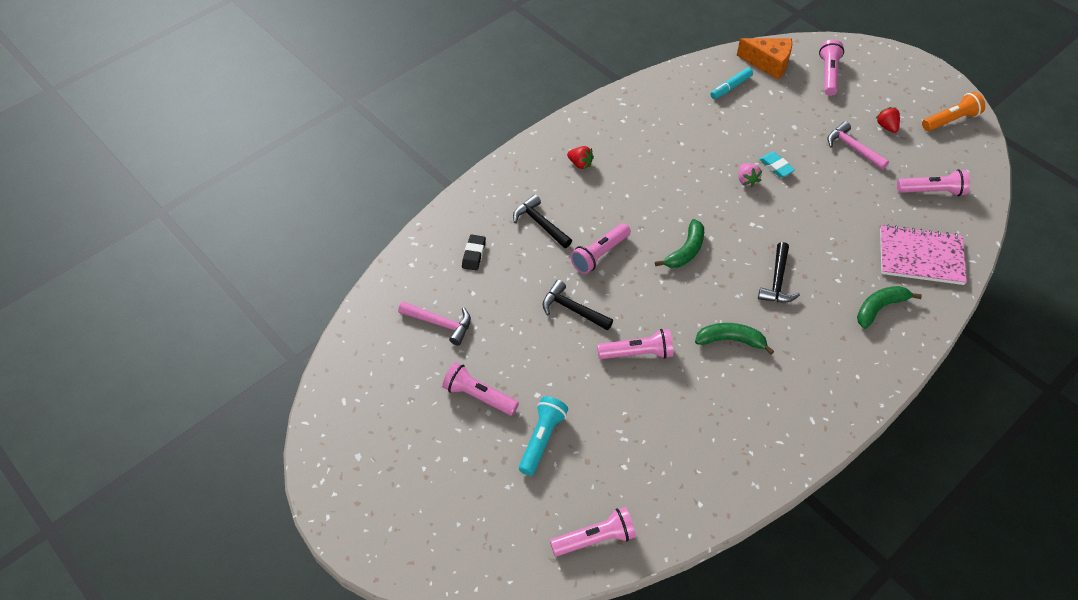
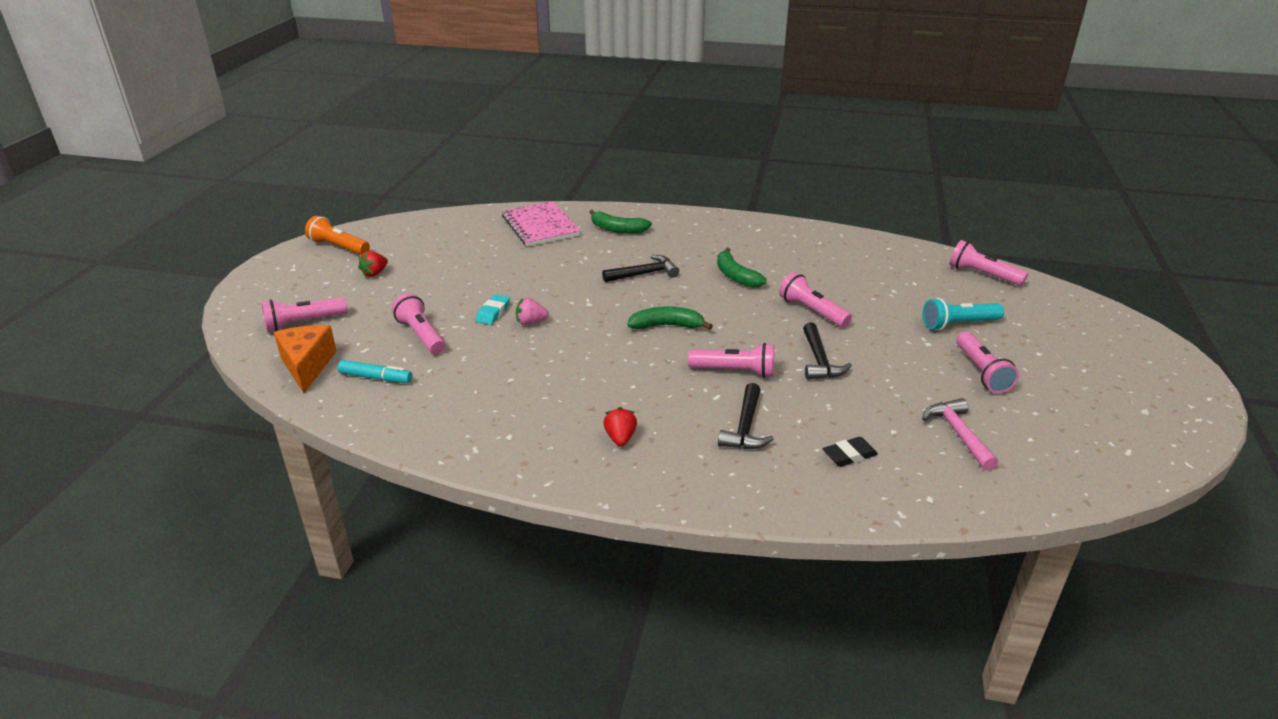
camera: 125 degrees left, 20 degrees down
pink strawberry [739,163,762,188] -> pink strawberry turned 135 degrees counterclockwise [516,297,549,325]
pink hammer [827,121,889,170] -> none
pink flashlight [897,169,970,196] -> pink flashlight moved to [392,293,445,354]

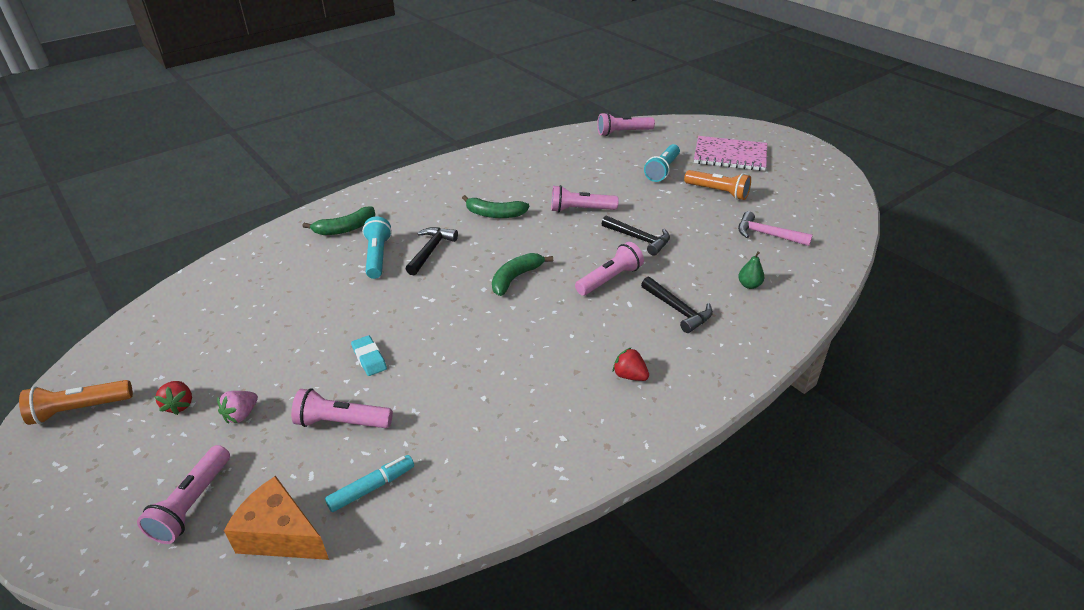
camera: 50 degrees left, 5 degrees up
pink notebook [502,201,581,247] -> pink notebook moved to [694,136,767,171]
pink strawberry [516,297,549,325] -> pink strawberry moved to [217,391,258,424]
black eraser [823,437,878,467] -> green pear [738,251,765,289]
pink flashlight [956,332,1019,394] -> orange flashlight [684,170,751,200]
none -> turquoise flashlight [362,217,392,279]

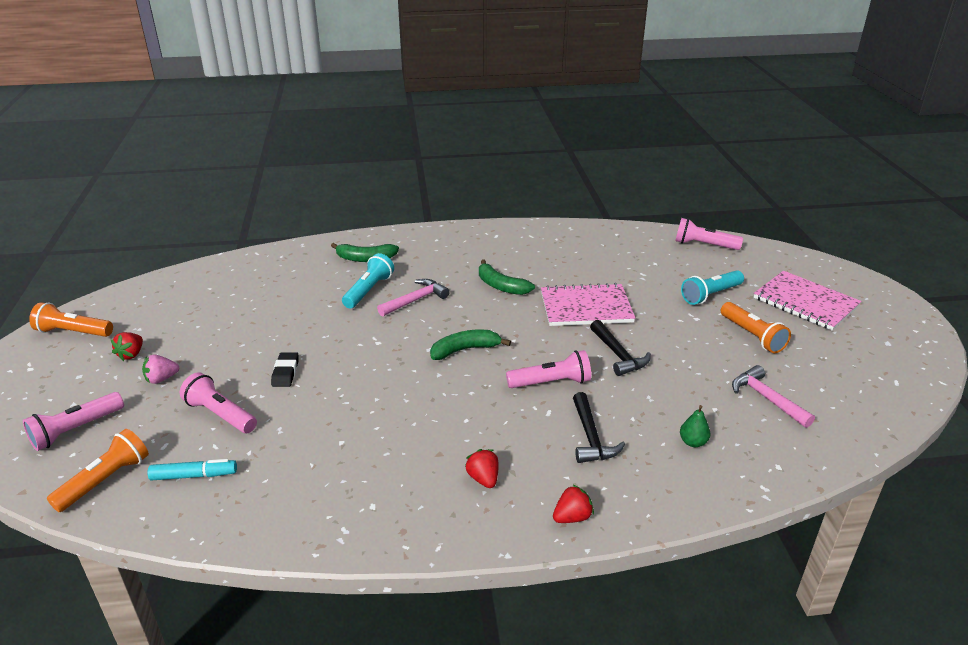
camera: 30 degrees right, 5 degrees down
orange cheese [224,476,329,560] -> orange flashlight [47,429,149,512]
turquoise eraser [351,335,387,376] -> black eraser [271,352,299,387]
black hammer [406,227,458,275] -> pink hammer [377,279,450,317]
pink flashlight [551,185,619,212] -> pink notebook [541,283,635,326]
none -> red strawberry [553,484,594,523]

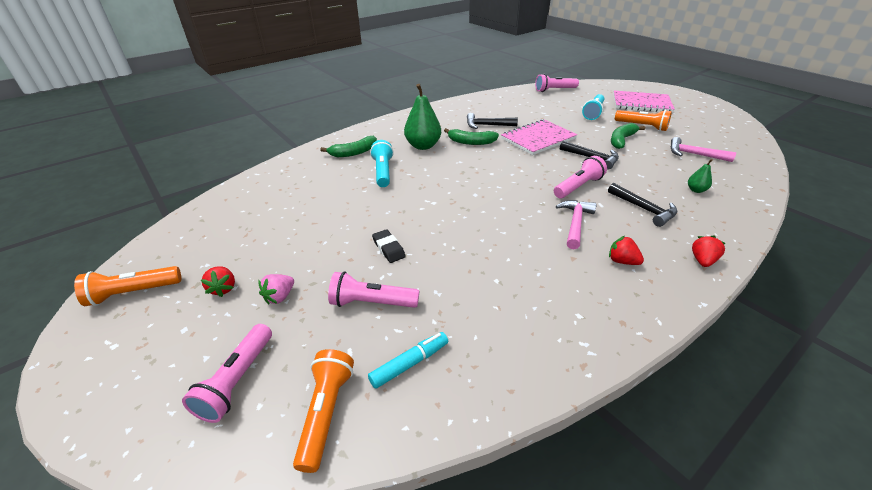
camera: 30 degrees left, 5 degrees up
pink hammer [377,279,450,317] -> pink hammer moved to [556,200,597,249]
green banana [430,329,511,360] -> green banana moved to [611,123,645,149]
none -> green pear [404,84,441,150]
none -> black hammer [467,113,518,129]

